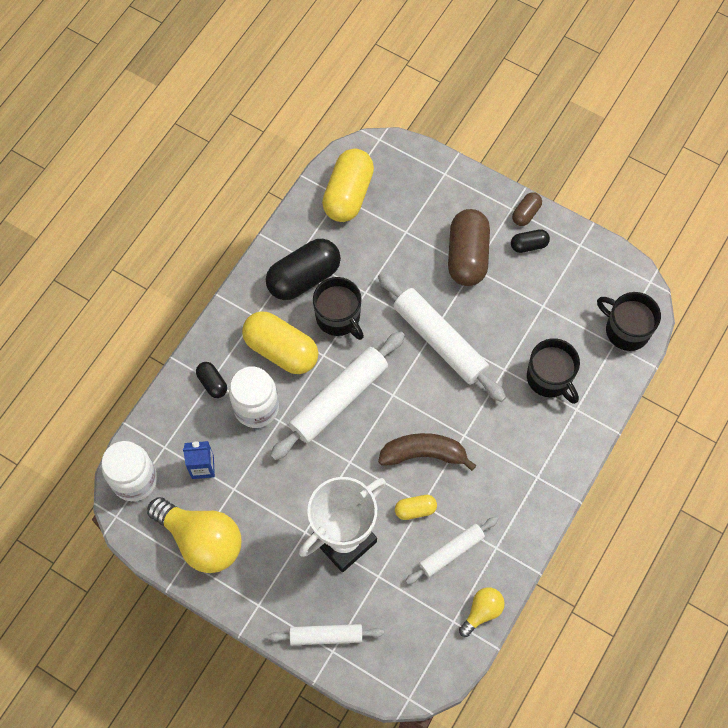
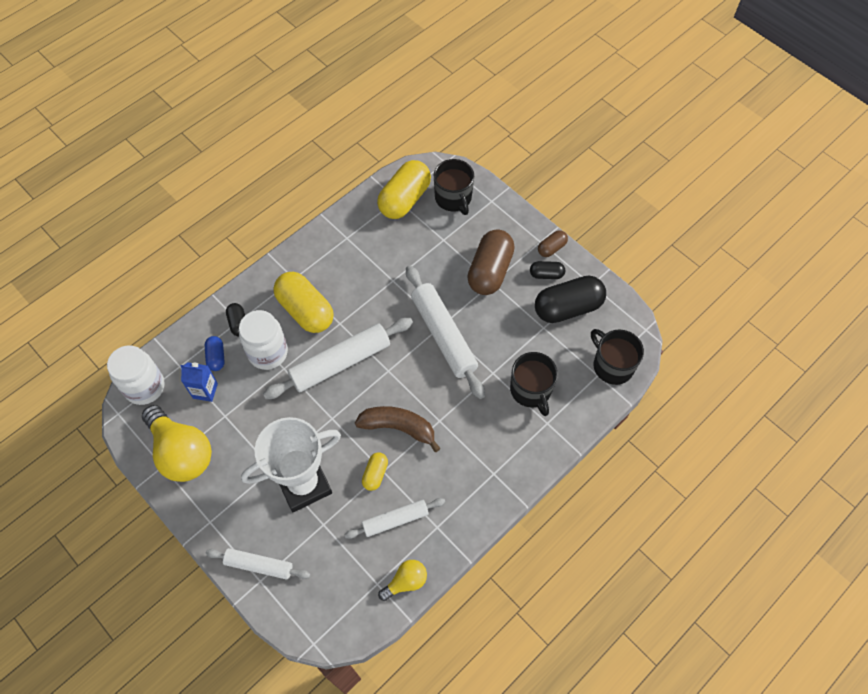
camera: 15 degrees right, 5 degrees down
black capsule [266,239,341,300] -> black capsule moved to [535,275,606,323]
black mug [313,277,364,340] -> black mug moved to [434,159,474,215]
yellow capsule [395,495,437,520] -> yellow capsule turned 75 degrees counterclockwise [362,453,388,491]
none -> blue capsule [205,336,225,371]

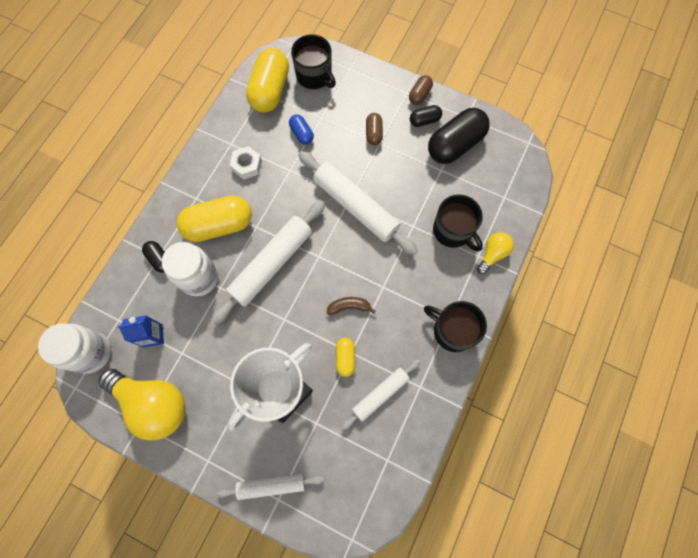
camera: 20 degrees left, 10 degrees up
blue capsule [205,336,225,371] -> blue capsule moved to [289,114,314,145]
yellow capsule [273,272,334,333] -> yellow capsule turned 45 degrees counterclockwise [177,196,252,242]
brown banana [355,406,441,452] -> brown banana [327,297,376,315], size x0.57
yellow light bulb [378,560,427,601] -> yellow light bulb moved to [477,232,514,274]
brown capsule [467,230,515,295] -> brown capsule [366,113,383,145], size x0.49
black mug [591,329,644,385] -> black mug moved to [424,301,487,352]
none -> white nut [230,146,262,180]

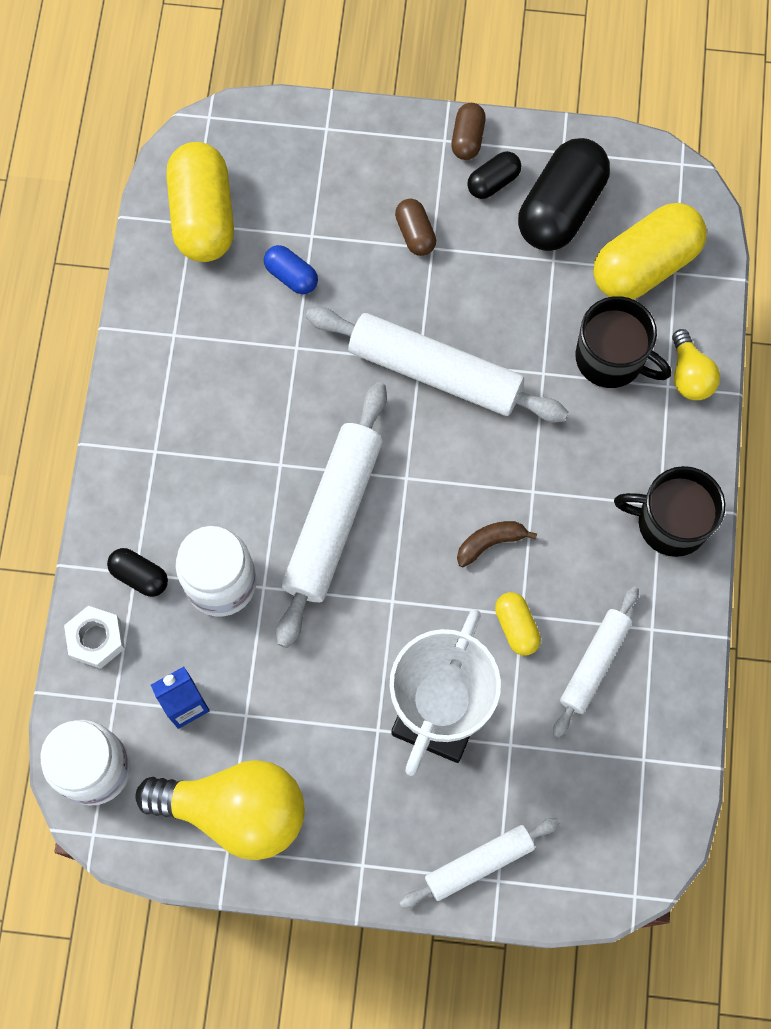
camera: 20 degrees left, 0 degrees up
yellow capsule [177,196,252,242] -> yellow capsule moved to [593,203,707,300]
white nut [230,146,262,180] -> white nut moved to [64,606,125,669]
black mug [291,34,336,89] -> none
yellow light bulb [477,232,514,274] -> yellow light bulb turned 150 degrees clockwise [672,329,720,400]

